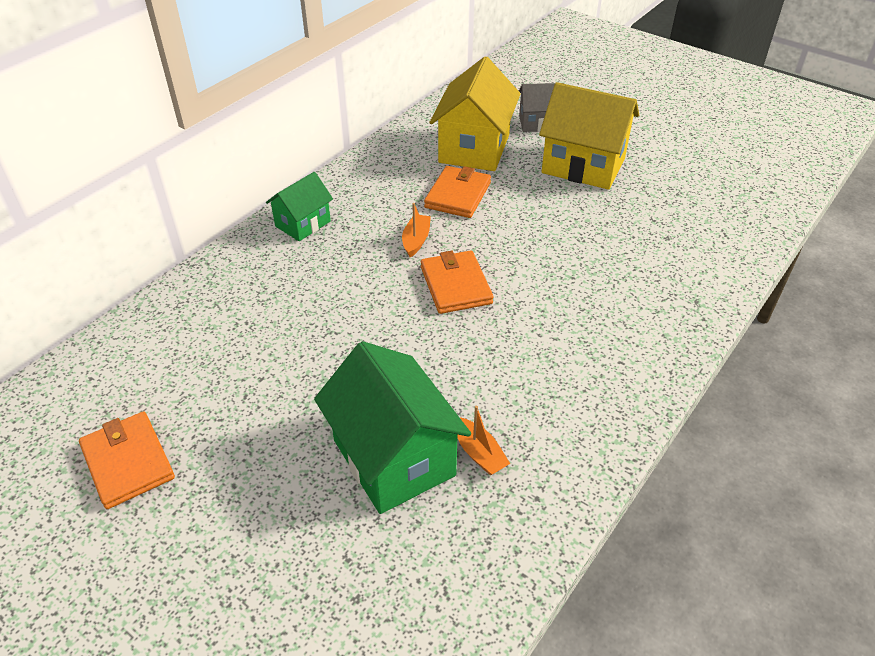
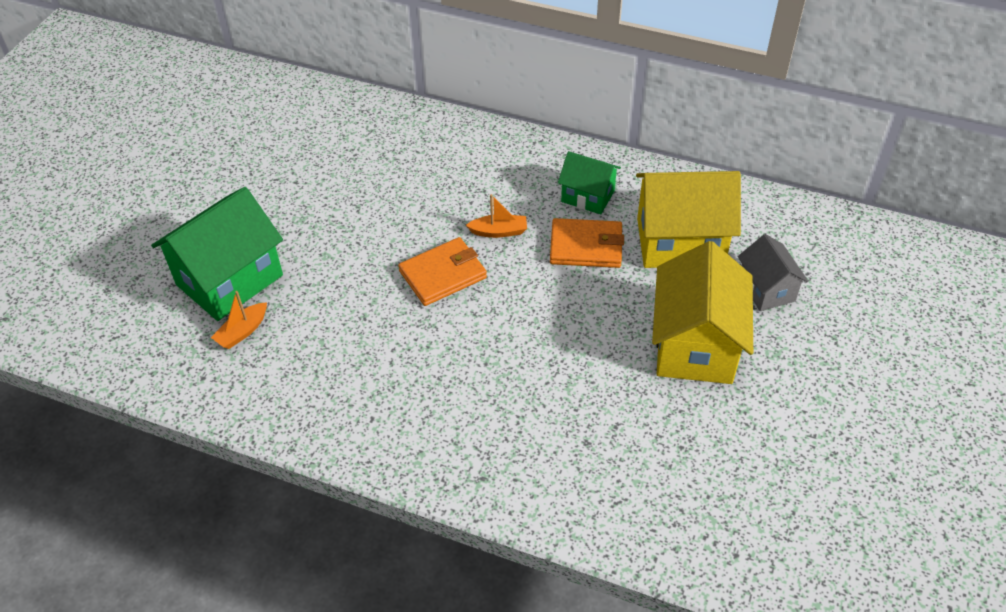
camera: 75 degrees right, 5 degrees up
orange wallet [79,411,175,509] -> none
green house [266,172,333,241] -> green house moved to [558,151,621,214]

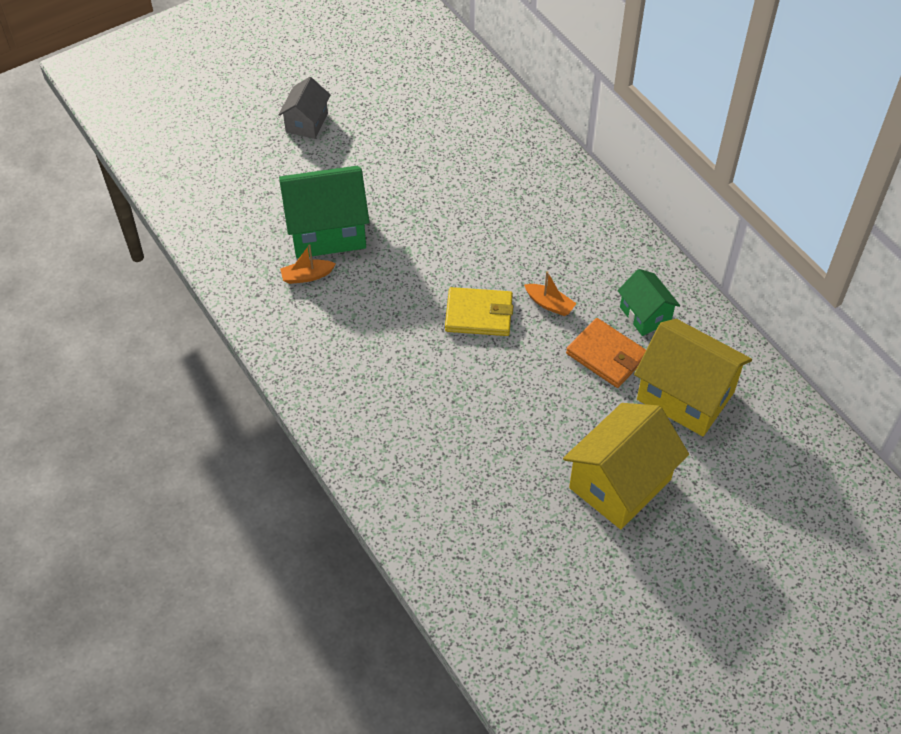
camera: 35 degrees right, 5 degrees up
orange wallet [398,237,487,306] -> yellow wallet [445,287,513,336]
grey house [738,234,809,311] -> grey house moved to [278,77,331,139]

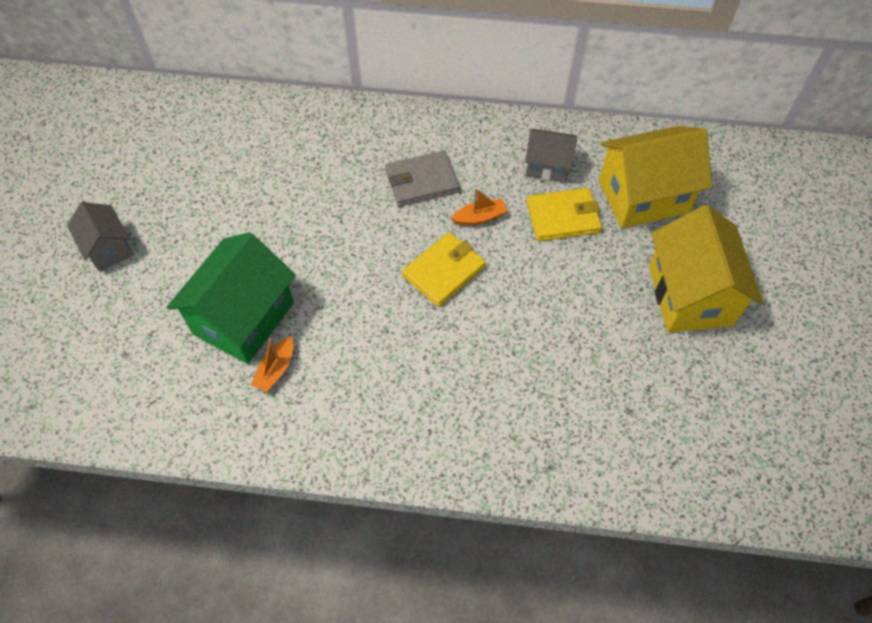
camera: 50 degrees left, 5 degrees up
orange wallet [566,318,646,388] -> yellow wallet [527,188,602,241]
green house [617,269,680,336] -> grey house [525,129,577,183]
none -> grey wallet [385,151,459,206]

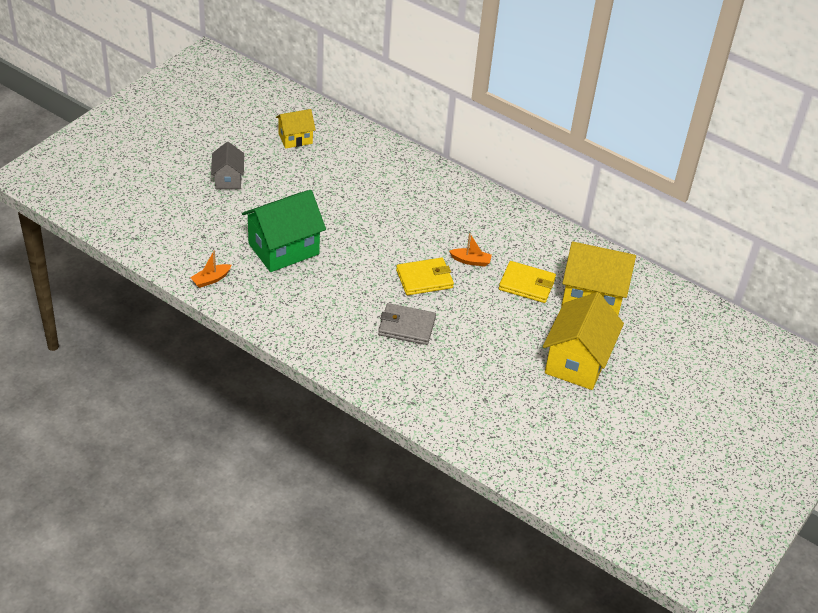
camera: 25 degrees right, 15 degrees down
orange boat [251,336,294,392] -> orange boat moved to [190,250,232,288]
grey wallet [385,151,459,206] -> grey wallet moved to [378,303,436,345]
grey house [525,129,577,183] -> none
none -> yellow house [276,109,316,149]

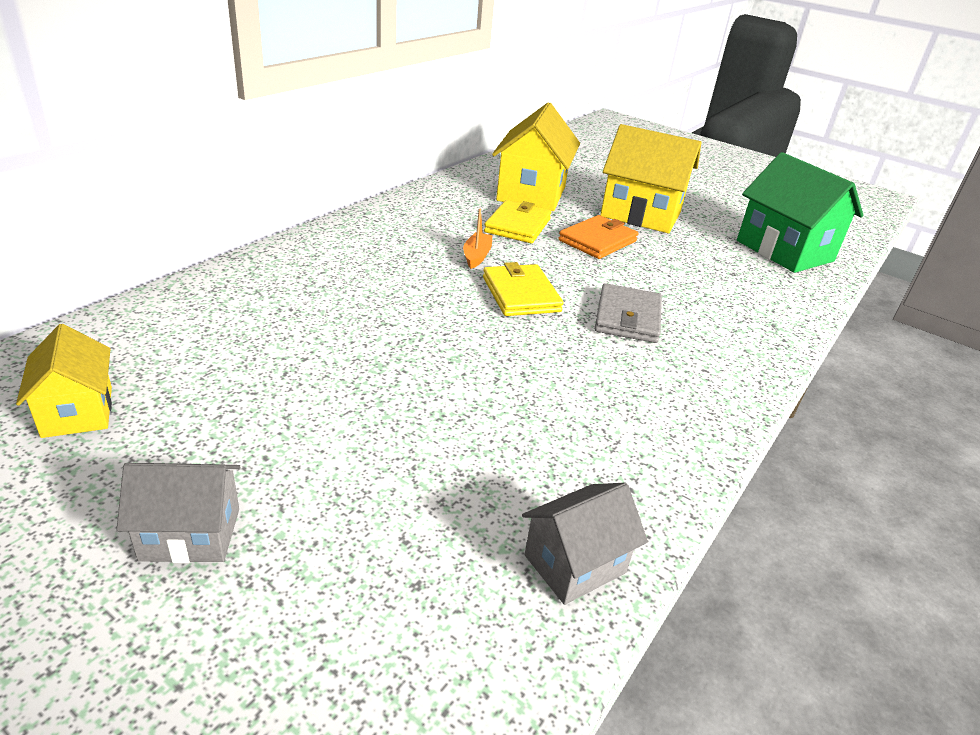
camera: 90 degrees left, 10 degrees down
orange boat [190,250,232,288] -> grey house [522,482,648,605]
green house [242,190,326,272] -> green house moved to [737,152,863,273]
none -> orange wallet [558,215,638,259]

